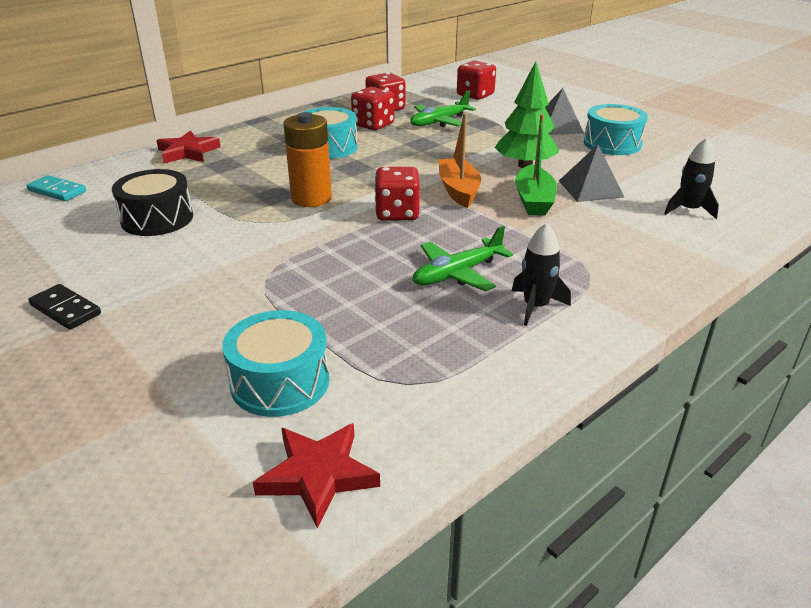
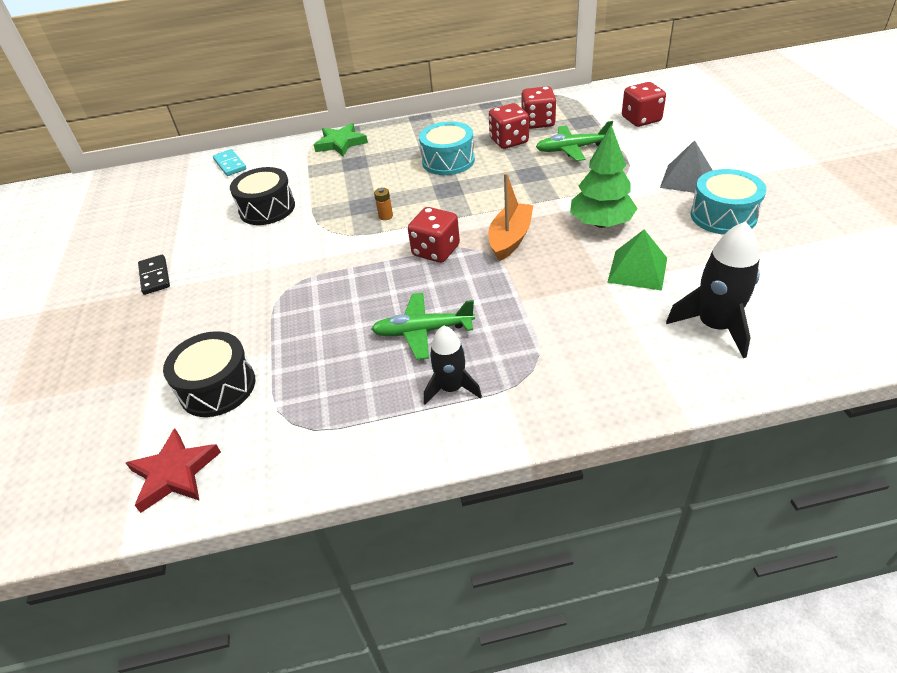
camera: 35 degrees right, 10 degrees up
red star [156,130,221,163] -> green star [314,123,368,157]
turquoise drum [222,310,329,417] -> black drum [163,331,255,417]
orange battery [284,112,332,207] -> orange battery [374,188,393,220], size x0.41
green boat [515,114,557,216] -> none
grey pyramid [559,145,625,202] -> green pyramid [607,229,667,290]
black rocket [664,138,719,219] -> black rocket [666,221,760,358], size x1.50

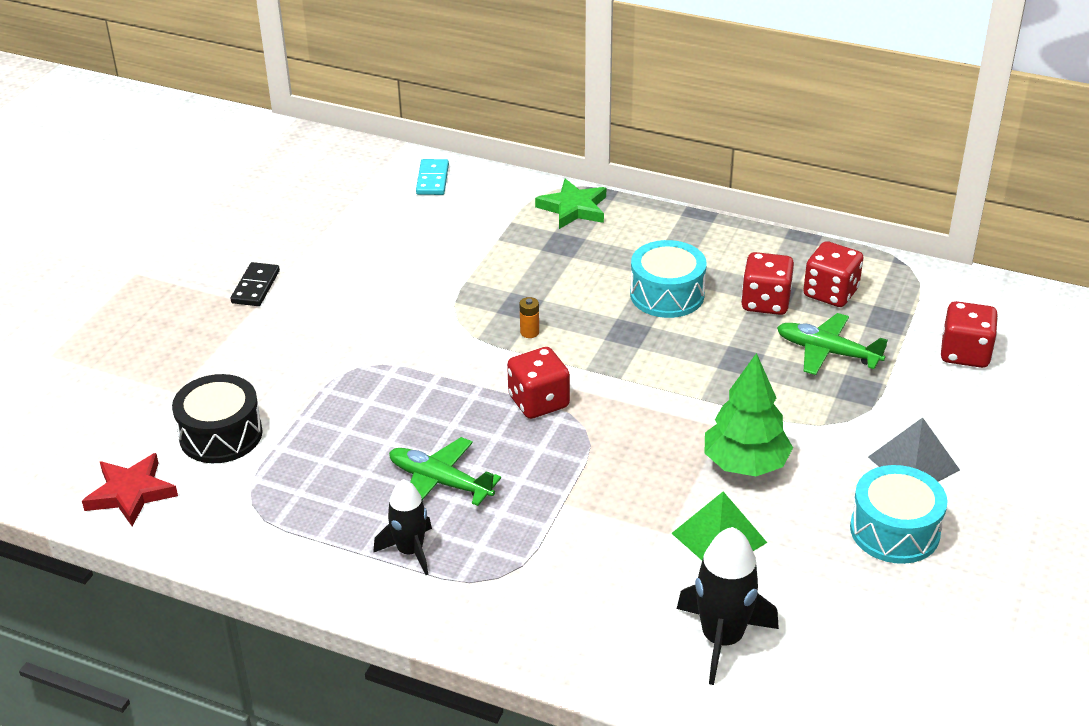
camera: 30 degrees right, 5 degrees down
black drum [230,167,295,225] -> none
orange boat [488,173,533,261] -> none

